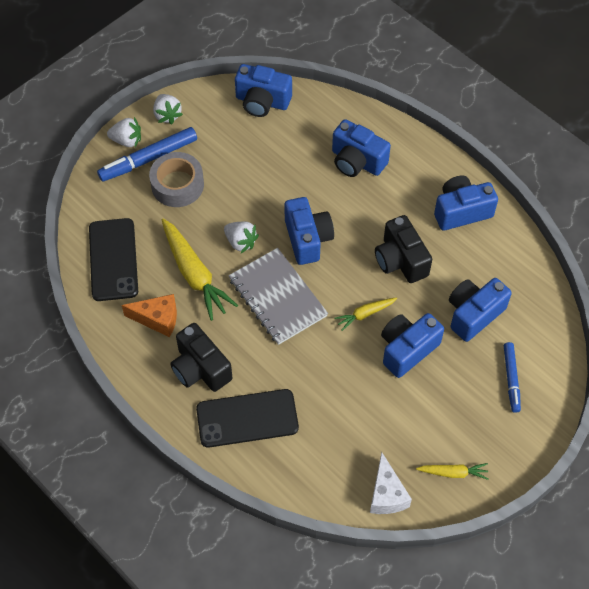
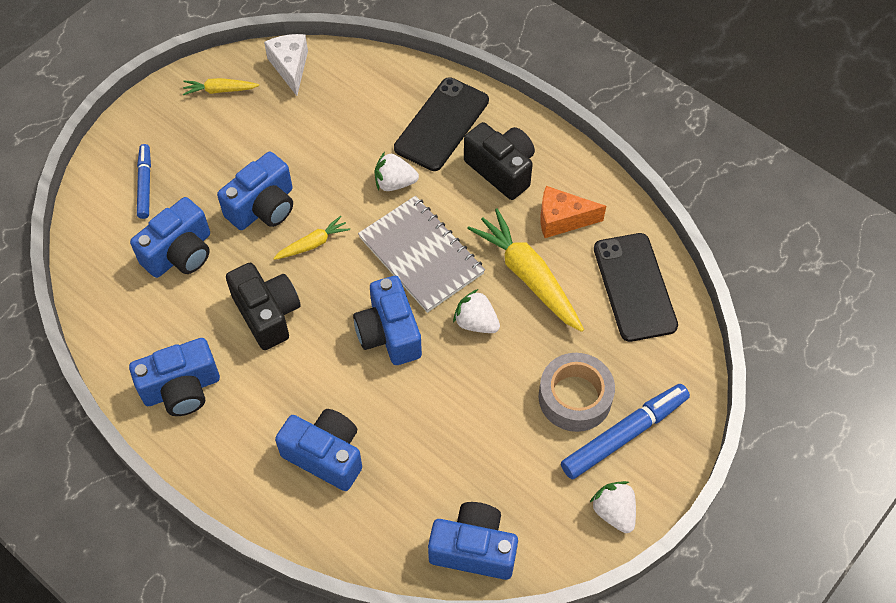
camera: 175 degrees right, 0 degrees up
white strawberry [107,117,141,147] -> white strawberry moved to [375,152,419,191]
black phone [196,389,299,448] -> black phone turned 45 degrees counterclockwise [394,77,489,171]

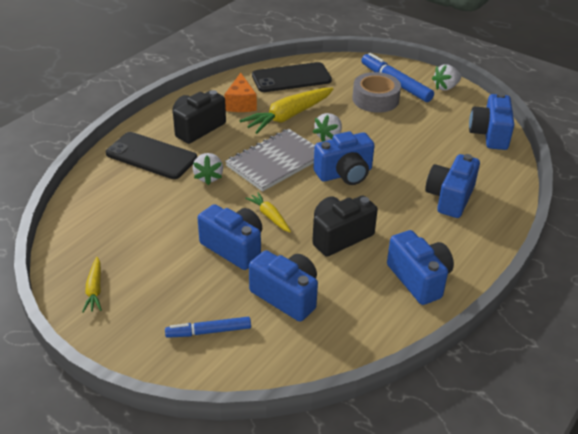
camera: 95 degrees left, 20 degrees down
white cheese [264,34,308,96] -> none

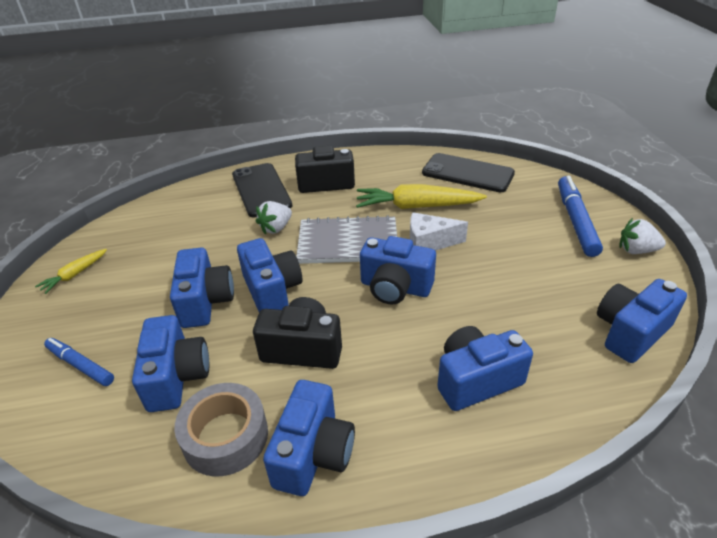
camera: 45 degrees right, 0 degrees up
orange cheese [224,73,257,112] -> none
yellow carrot [245,192,291,232] -> blue camera [237,238,302,312]
white strawberry [313,113,342,142] -> white cheese [410,212,468,251]
grey tape [352,72,401,113] -> grey tape moved to [174,383,268,477]

